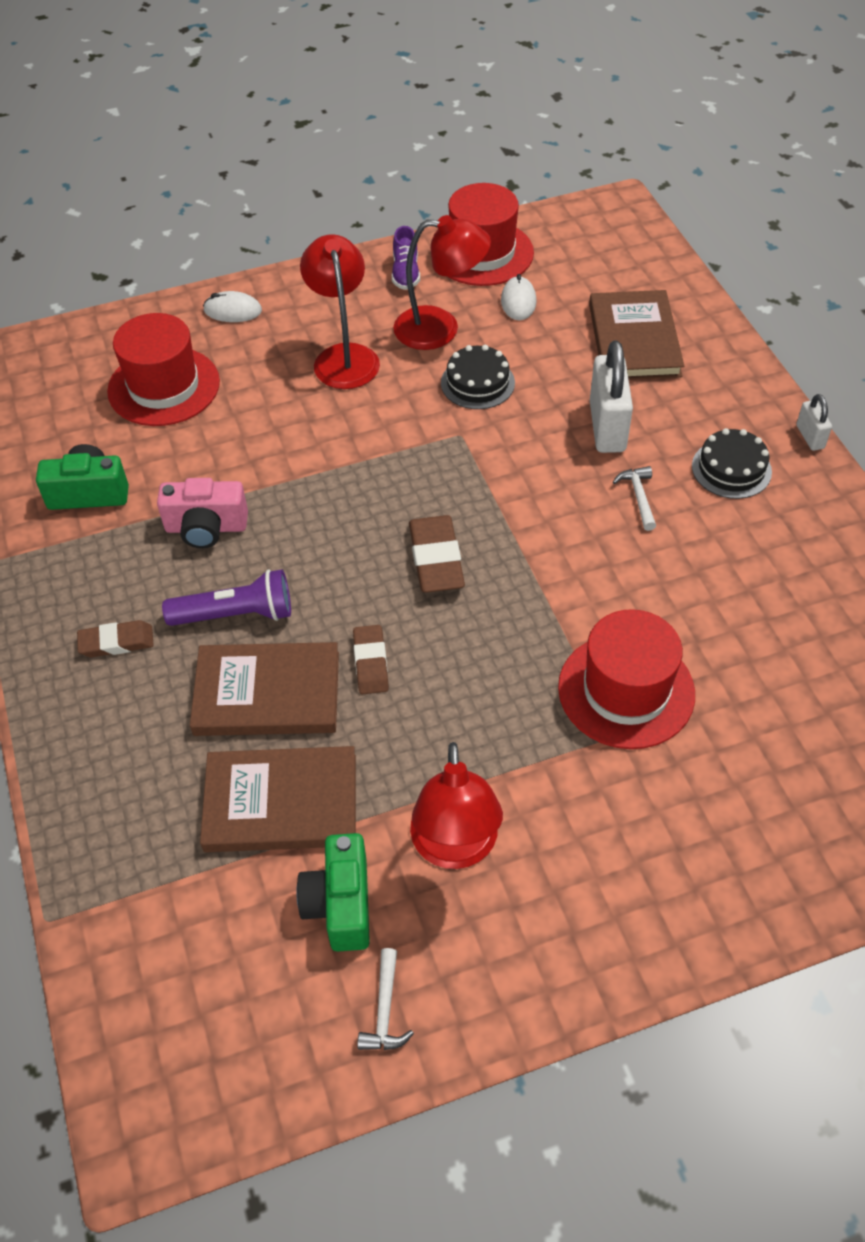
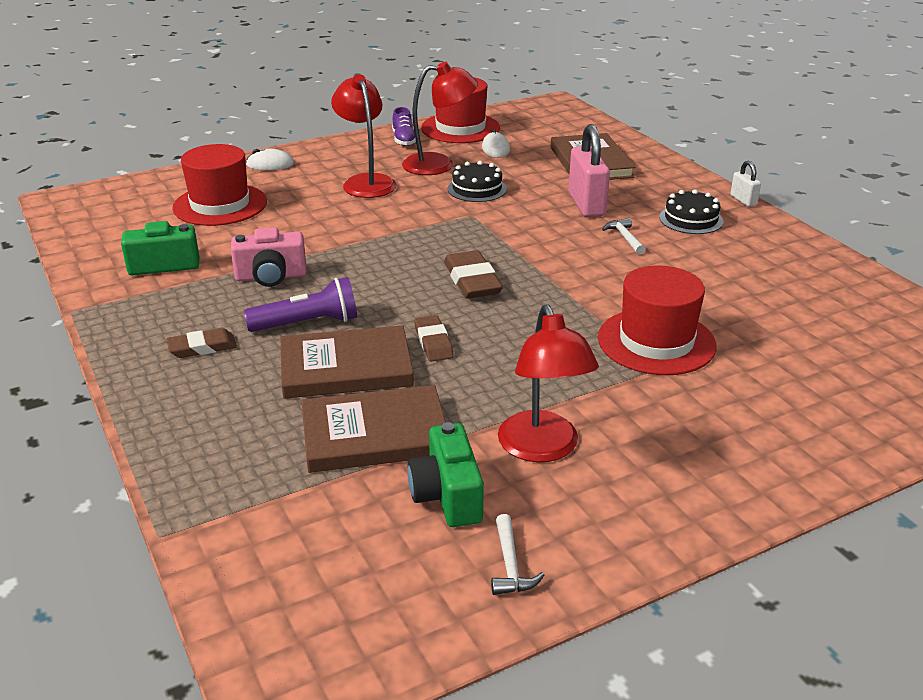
camera: 10 degrees left, 20 degrees down
white padlock [590,341,633,453] -> pink padlock [569,124,610,217]

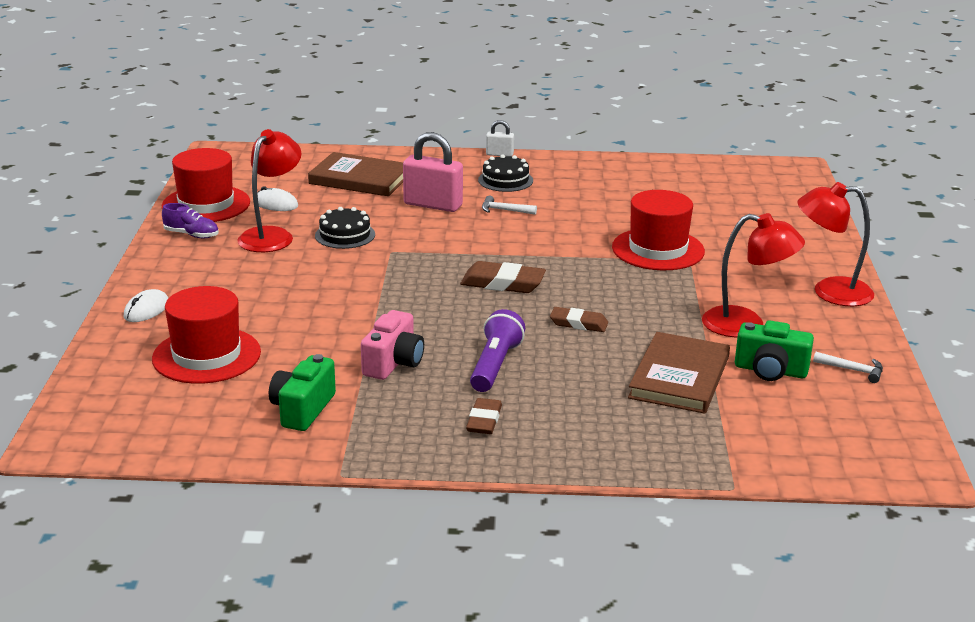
camera: 60 degrees left, 5 degrees down
brown book [280,325,414,399] -> none
red lamp [331,74,397,198] -> red lamp moved to [797,182,874,306]

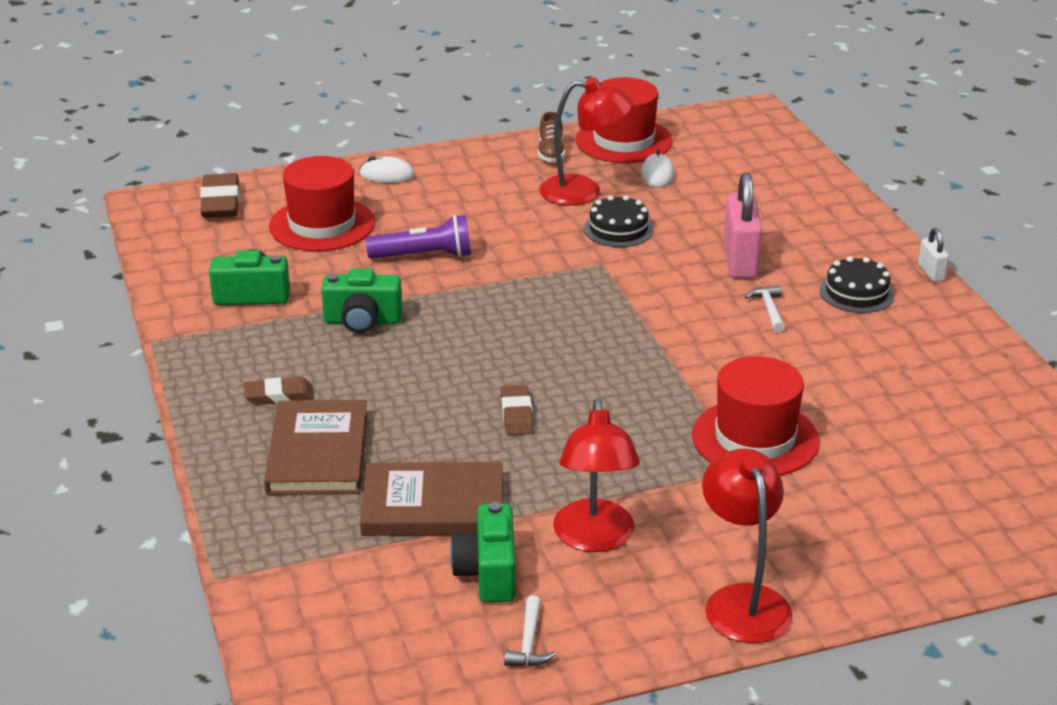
camera: 70 degrees right, 5 degrees up
purple shoe [162,203,219,238] -> brown shoe [538,112,565,162]
brown book [308,152,403,196] -> brown book moved to [264,400,368,495]
pink camera [361,310,424,380] -> green camera [321,269,402,333]
brown eraser [460,261,546,293] -> brown eraser moved to [200,173,239,218]
purple flashlight [470,309,525,392] -> purple flashlight moved to [366,215,471,259]

